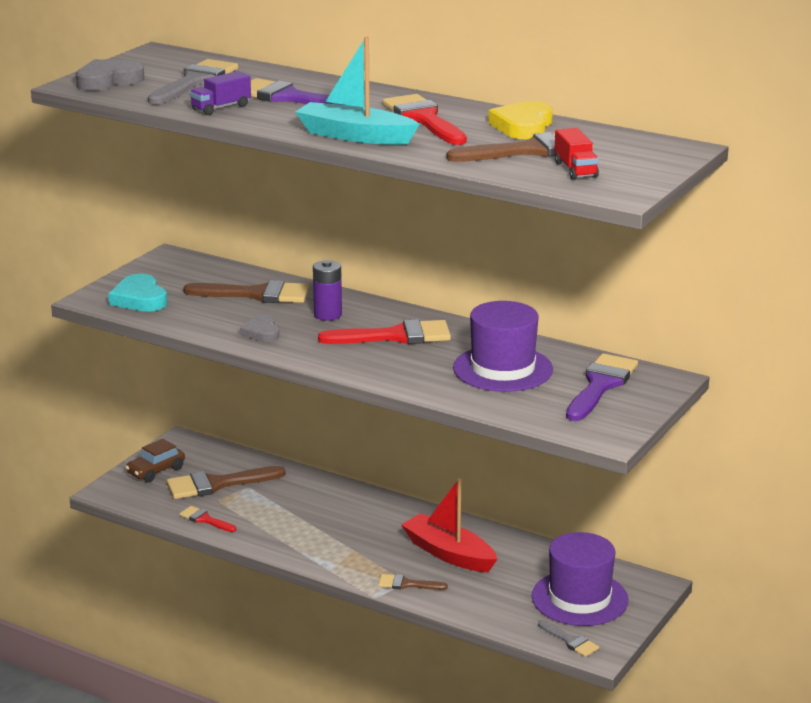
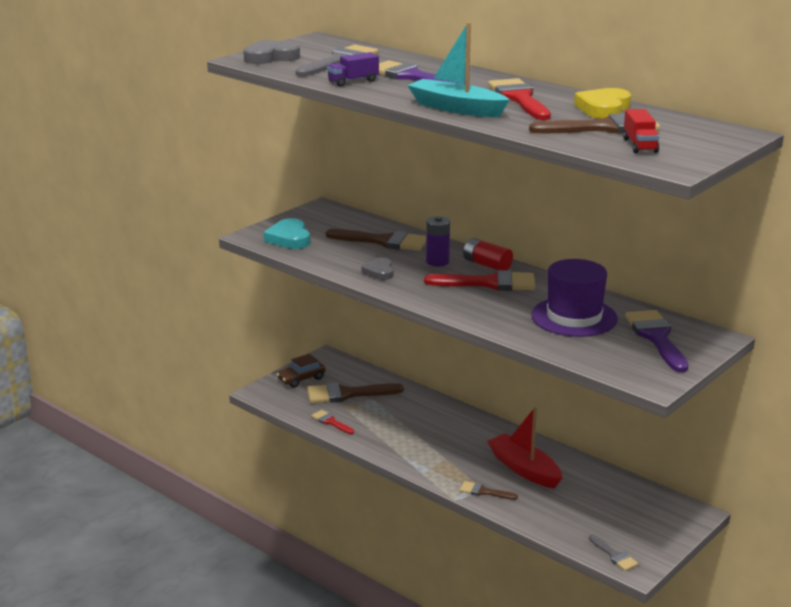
camera: 10 degrees right, 0 degrees up
purple hat [532,532,629,626] -> none
purple brush [566,353,638,421] -> purple brush turned 45 degrees counterclockwise [625,310,688,372]
none -> red battery [463,238,513,270]

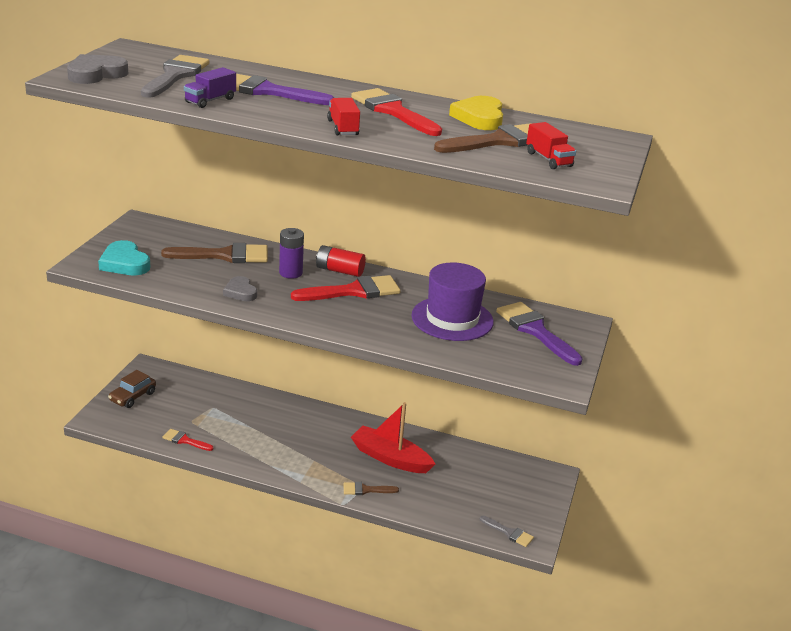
camera: 25 degrees left, 5 degrees up
brown brush [307,382,404,403] -> none
turquoise boat [407,22,510,117] -> red truck [327,98,360,135]

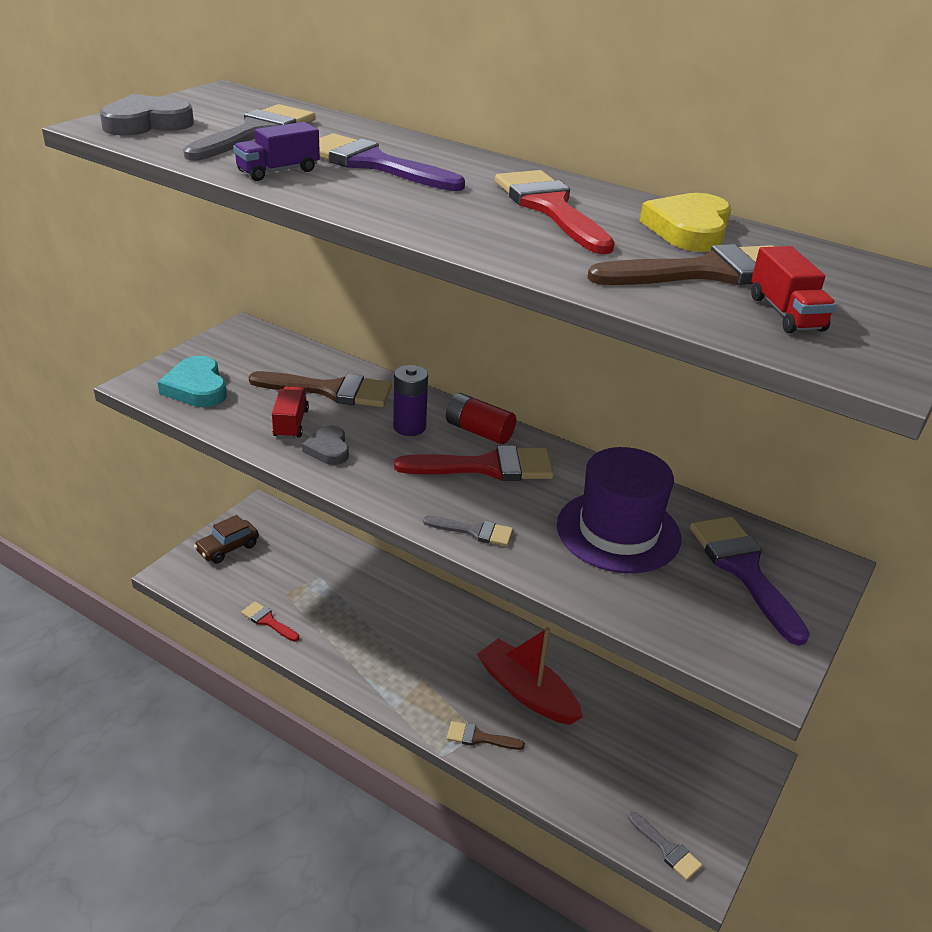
camera: 15 degrees right, 5 degrees up
red truck [327,98,360,135] -> red truck moved to [272,386,309,439]
none -> grey brush [423,516,513,546]

